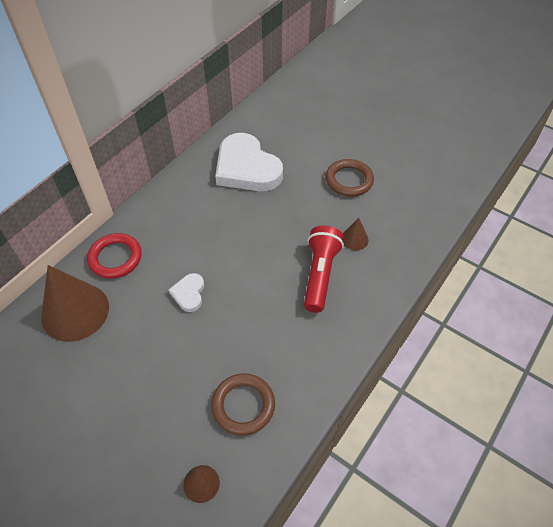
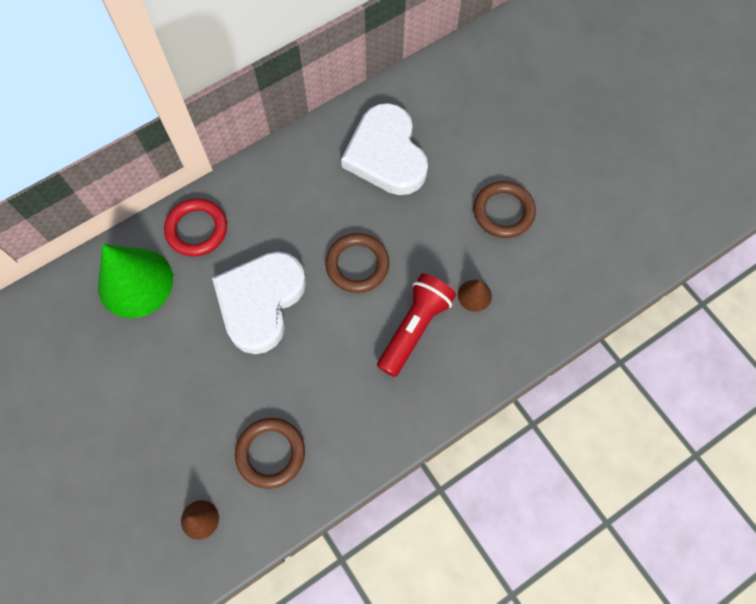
camera: 20 degrees right, 15 degrees up
brown cone [41,265,109,342] -> green cone [98,244,173,318]
white heart [168,273,204,312] -> white heart [212,251,306,354], size x2.18
none -> brown ring [325,233,389,293]

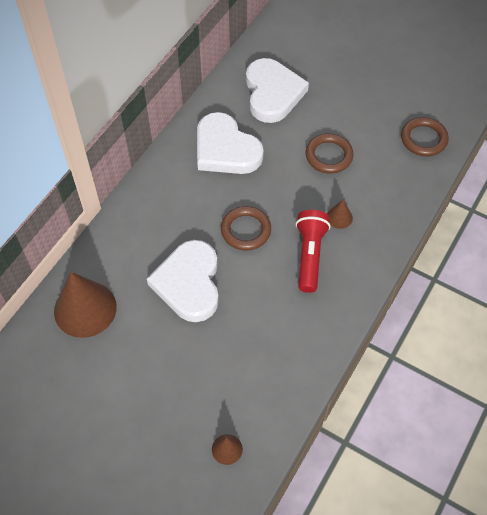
camera: 25 degrees left, 10 degrees down
green cone [98,244,173,318] -> brown cone [54,272,117,338]
red ring [164,198,227,256] -> none
brown ring [235,418,305,489] -> brown ring moved to [401,117,449,156]
none -> white heart [246,58,309,123]

